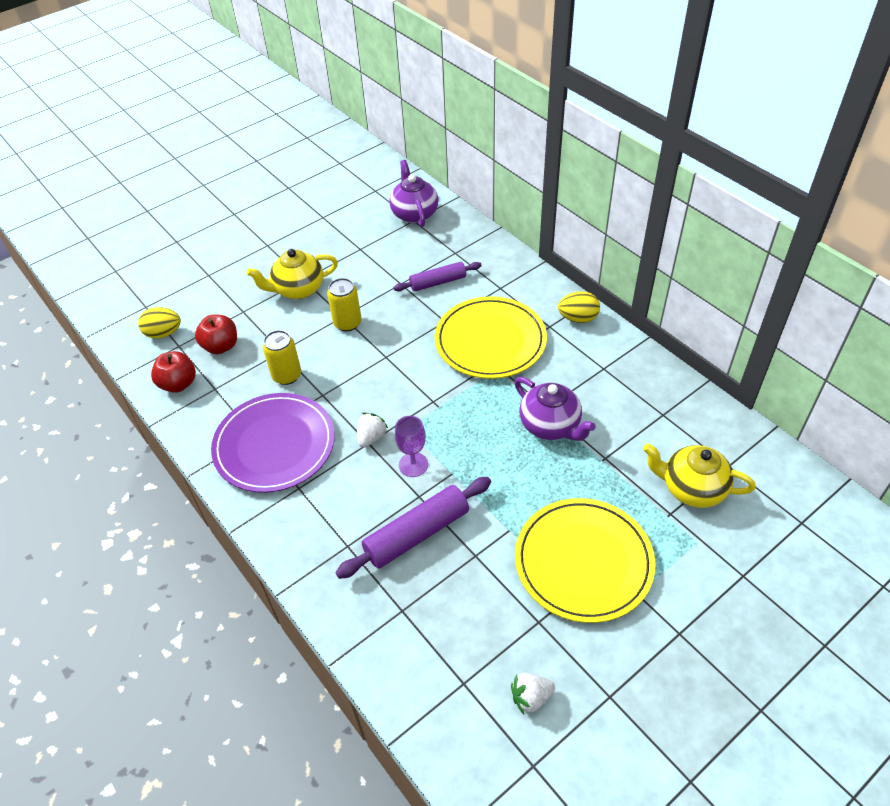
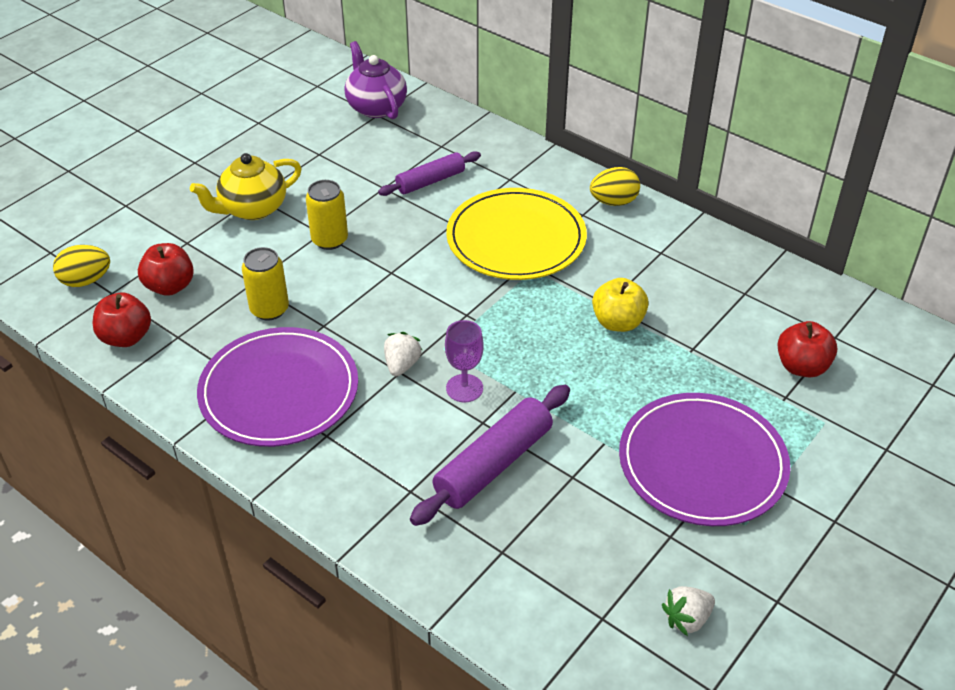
camera: 15 degrees left, 5 degrees down
purple teapot [514,377,596,441] -> yellow apple [592,278,649,332]
yellow plate [515,498,655,623] -> purple plate [619,393,790,526]
yellow teapot [643,444,756,508] -> red apple [777,321,837,377]

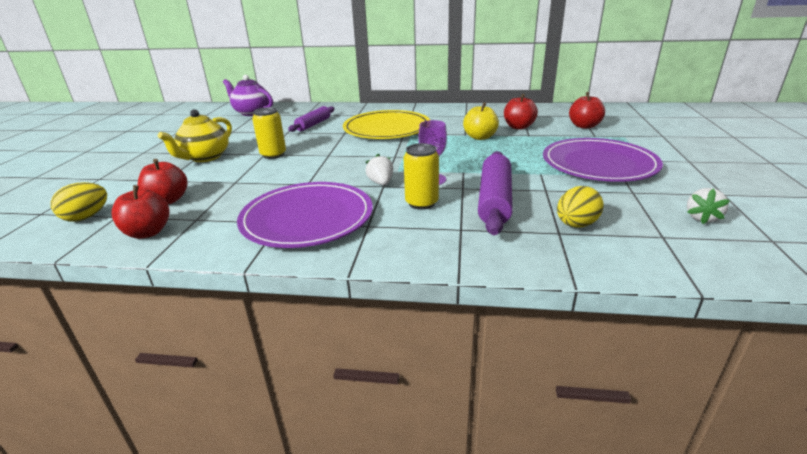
camera: 30 degrees left, 15 degrees down
yellow can [242,247,289,320] -> yellow can moved to [403,143,439,210]
yellow egg [590,167,640,206] -> yellow egg moved to [557,186,604,228]
none -> red apple [504,94,538,130]

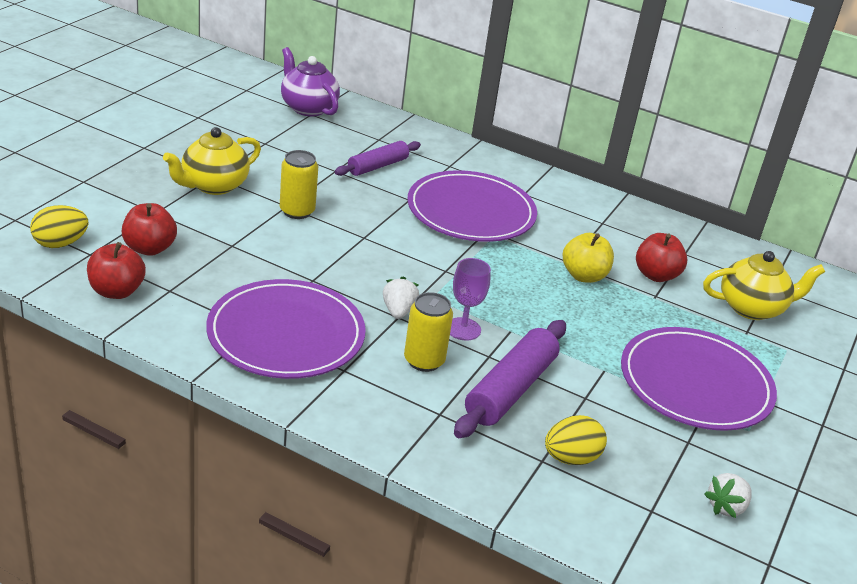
camera: 15 degrees right, 5 degrees up
yellow plate [343,110,430,139] -> purple plate [407,170,537,242]
red apple [569,92,605,129] -> yellow teapot [703,251,825,320]

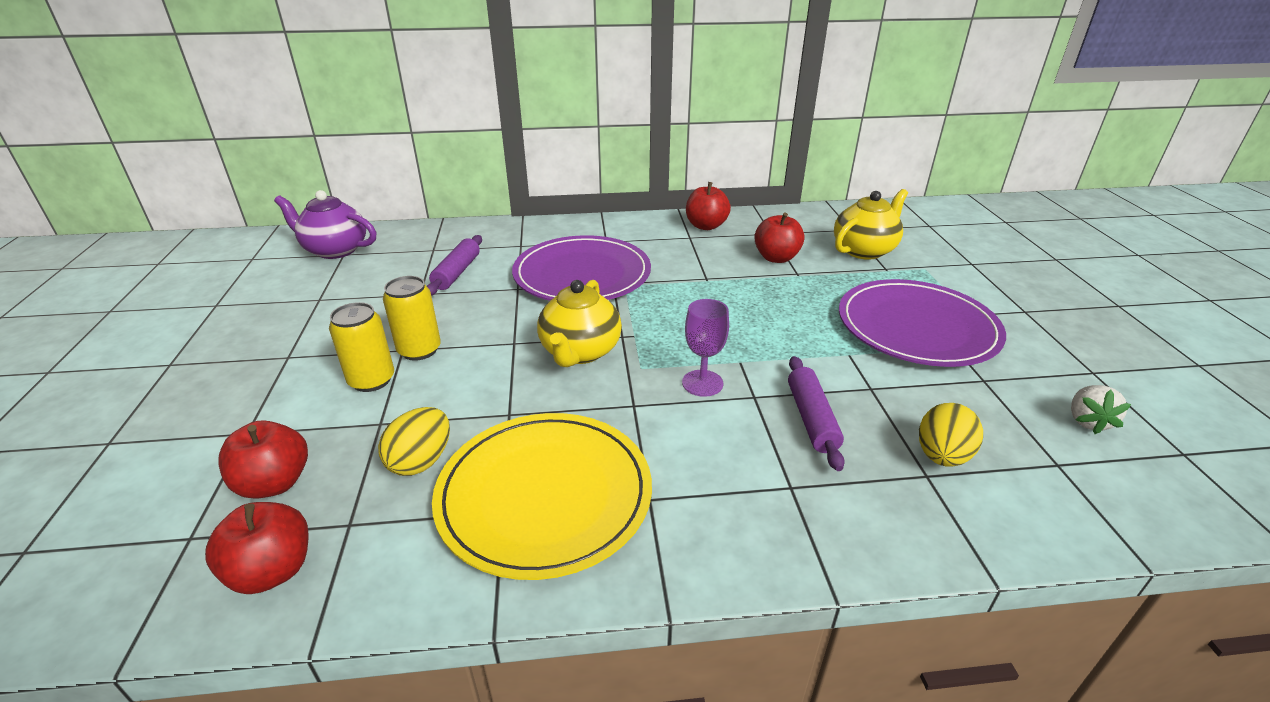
camera: 30 degrees left, 0 degrees up
yellow egg [30,205,89,248] -> yellow egg moved to [378,407,450,476]
yellow teapot [163,127,261,195] -> yellow teapot moved to [537,280,622,367]
purple plate [206,279,366,379] -> yellow plate [432,413,652,580]
white strawberry [383,276,419,319] -> none
yellow can [404,292,453,372] -> yellow can moved to [329,302,394,392]
purple rolling pin [454,320,566,438] -> purple rolling pin [788,356,845,471], size x0.65
yellow apple [563,233,614,283] -> none
none -> red apple [686,182,731,230]

